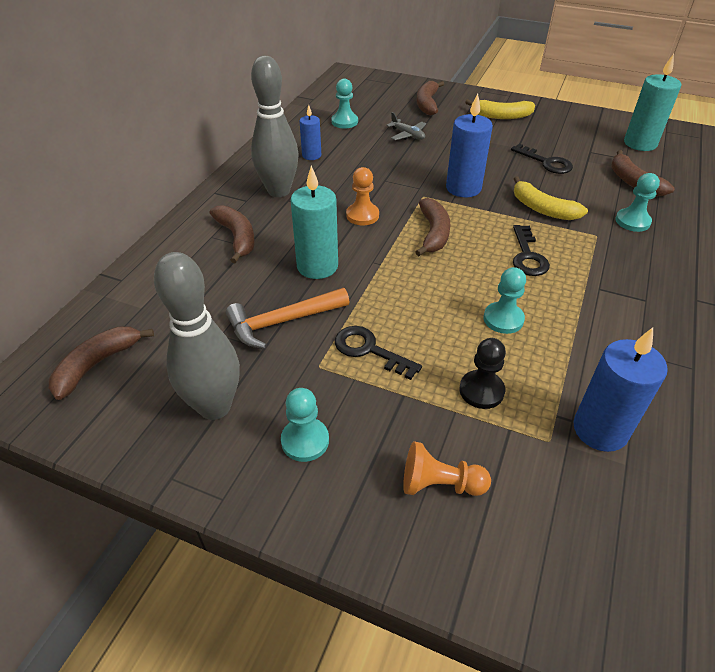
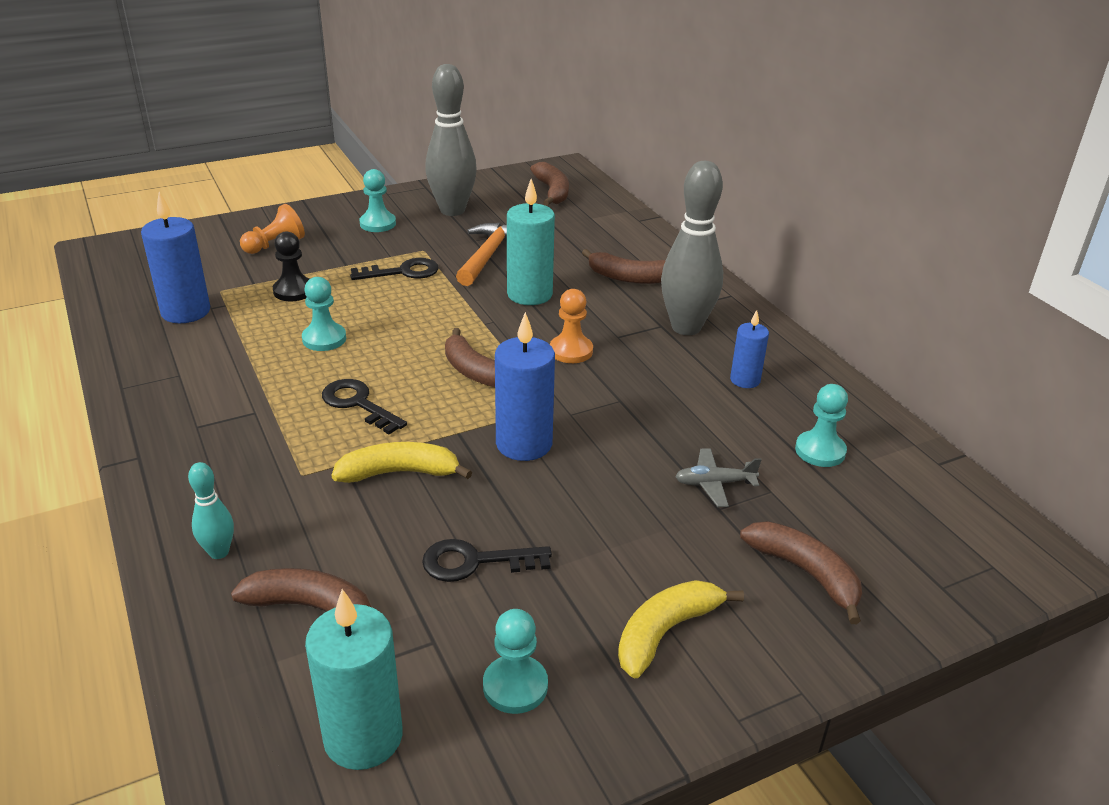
camera: 130 degrees right, 10 degrees down
turquoise pawn [615,173,660,232] -> turquoise pawn moved to [483,609,548,714]
none -> turquoise bowling pin [188,462,234,559]

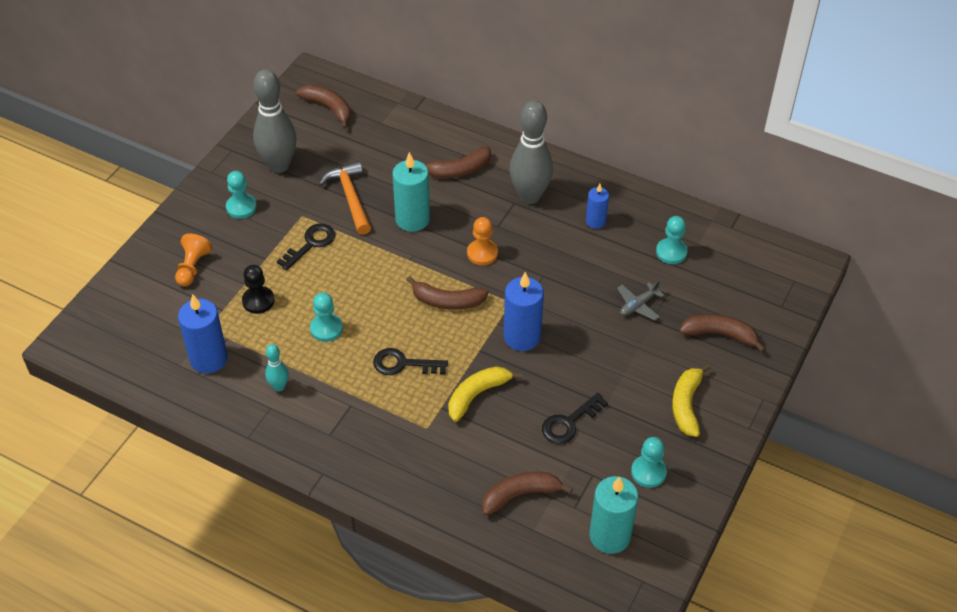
camera: 35 degrees left, 15 degrees up
turquoise bowling pin [188,462,234,559] -> turquoise bowling pin moved to [265,344,289,391]

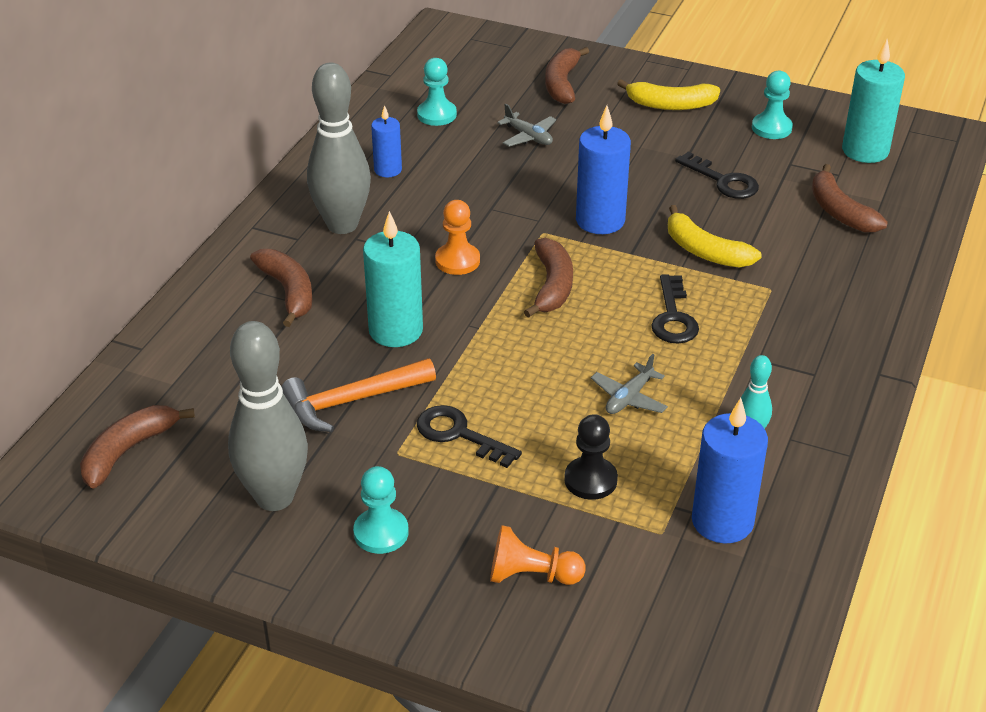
camera: 95 degrees left, 10 degrees down
turquoise pawn [310,292,343,342] -> grey plane [591,354,668,414]

